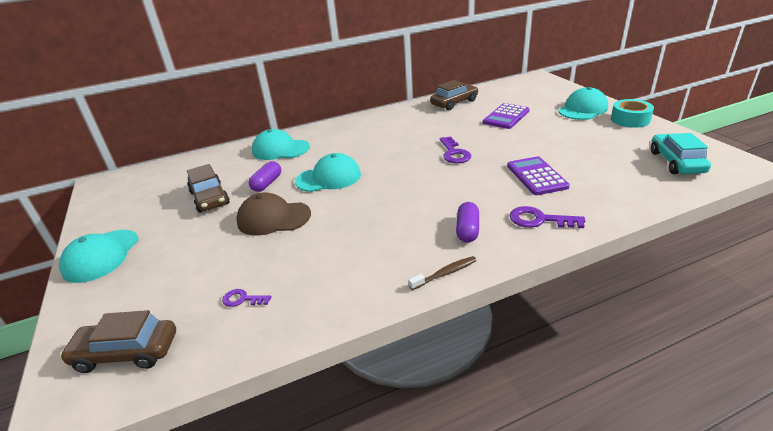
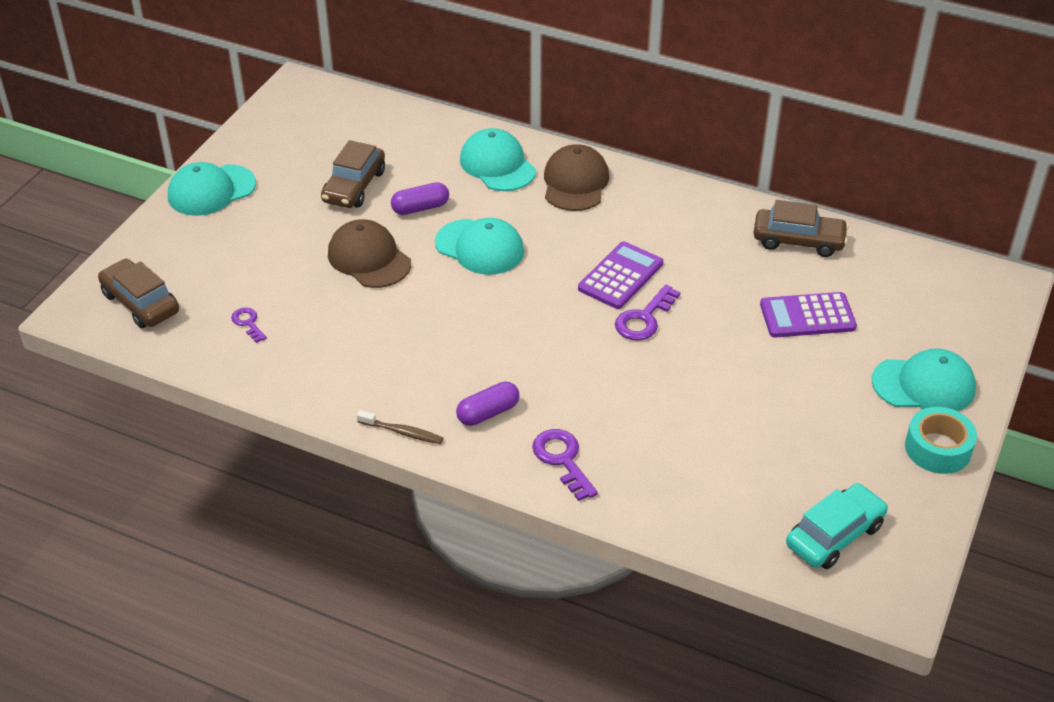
camera: 45 degrees right, 10 degrees up
purple calculator [507,156,570,195] -> purple calculator moved to [578,241,663,309]
none -> brown cap [544,144,609,211]

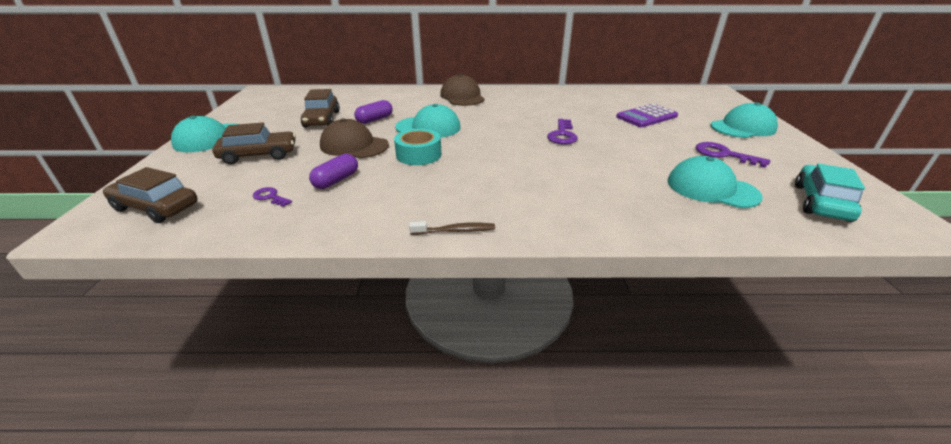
camera: 25 degrees left, 10 degrees down
purple capsule [456,382,520,426] -> purple capsule moved to [309,154,358,189]
turquoise cap [460,128,536,191] -> turquoise cap moved to [667,156,763,208]
purple key [532,429,598,501] -> purple key moved to [696,142,770,168]
purple calculator [578,241,663,309] -> none
brown car [753,200,849,257] -> brown car moved to [212,122,296,164]
turquoise tape [905,407,977,474] -> turquoise tape moved to [394,129,441,165]

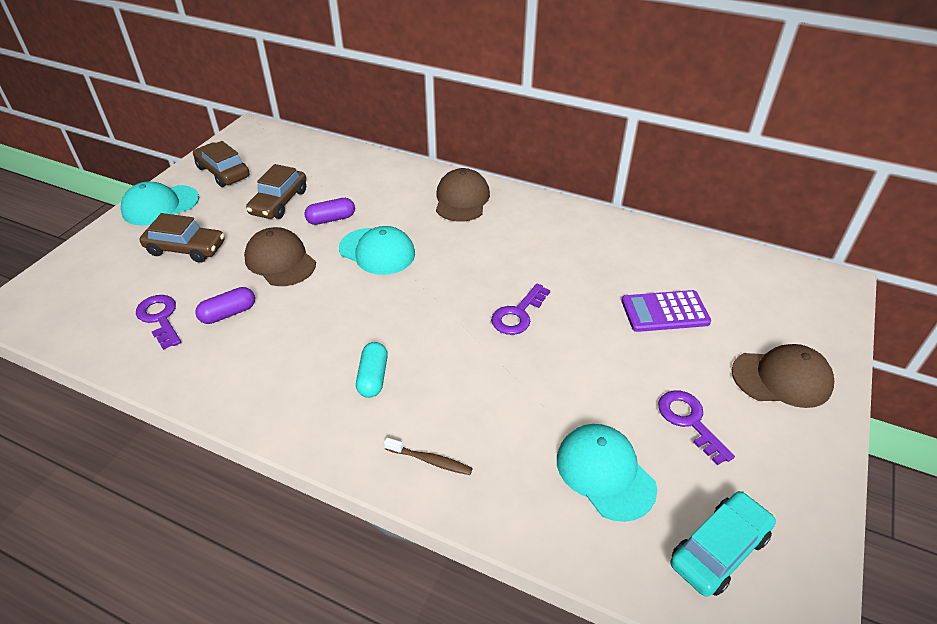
camera: 25 degrees right, 10 degrees up
brown car [103,167,198,223] -> brown car moved to [193,141,250,187]
purple key [253,187,292,207] -> purple key [136,295,181,350], size x1.66
turquoise tape [394,129,441,165] -> none
brown toothbrush [409,221,495,235] -> brown toothbrush moved to [384,438,473,475]
turquoise cap [711,102,778,138] -> brown cap [732,344,834,408]
none -> turquoise capsule [356,342,388,398]

